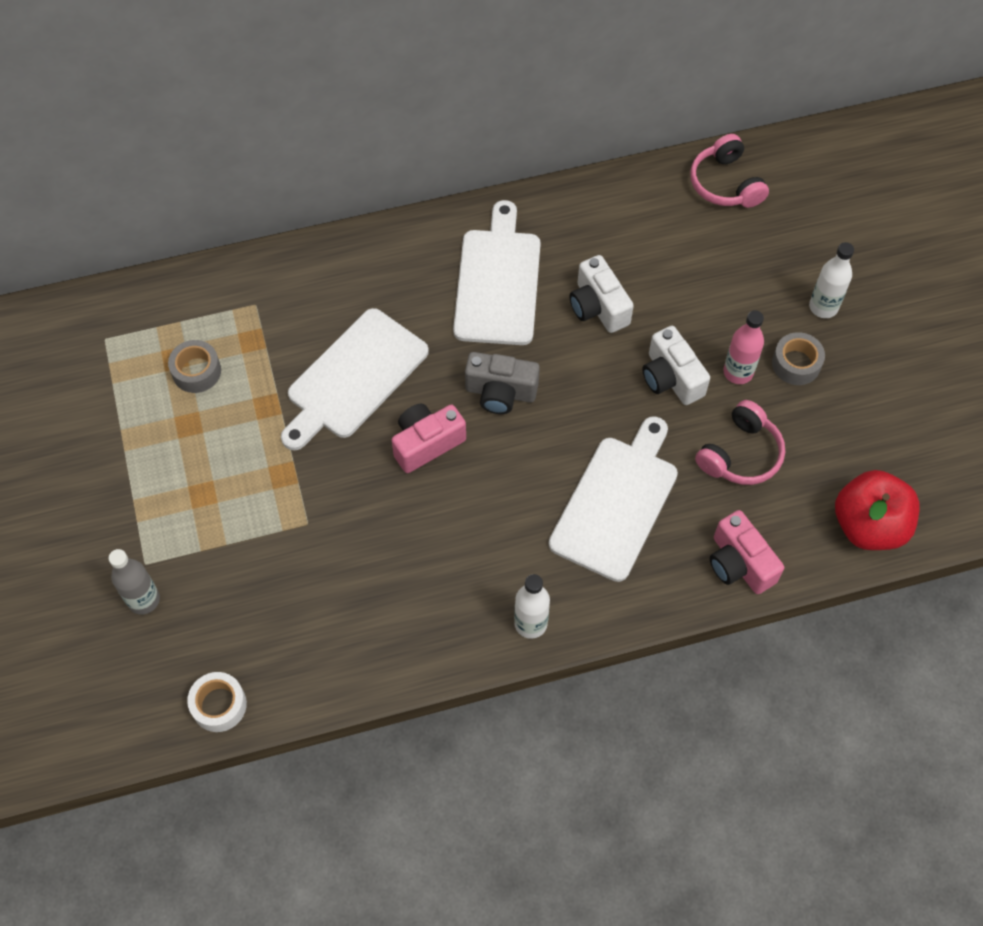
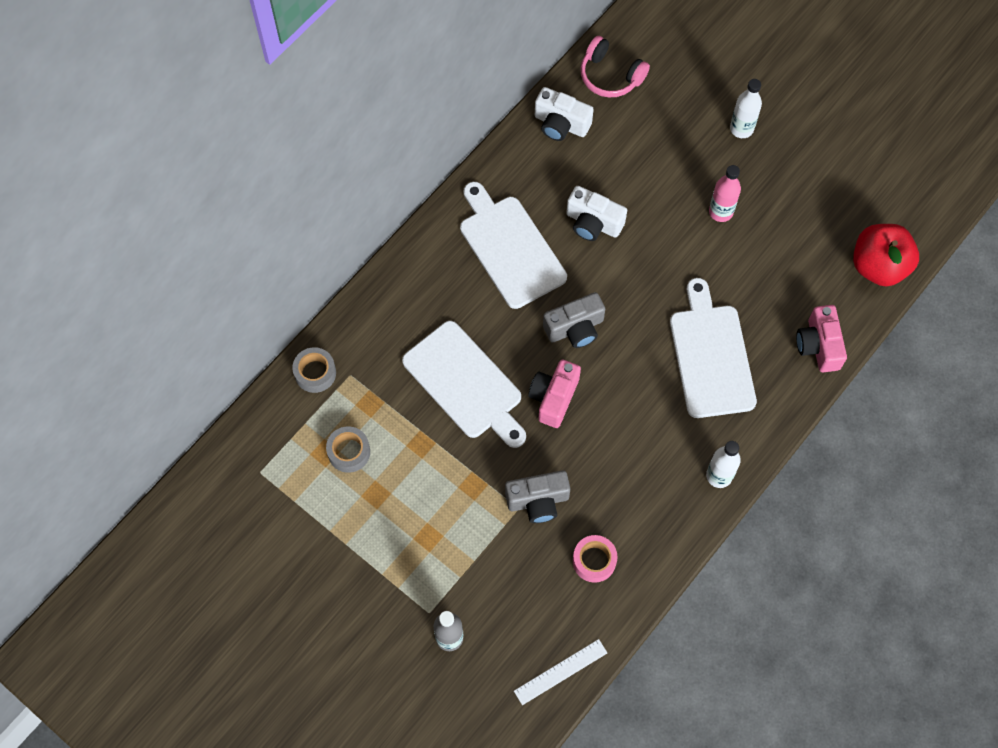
camera: 35 degrees left, 5 degrees up
white tape [187,672,247,732] -> white ruler [514,639,607,705]
white cutting board [281,308,429,450] -> white cutting board turned 45 degrees counterclockwise [402,321,526,448]
white camera [643,326,710,405] -> white camera moved to [535,87,594,141]
pink headphones [695,400,785,485] -> none
pink camera [710,510,784,594] -> pink camera turned 60 degrees clockwise [796,305,847,372]
grey tape [772,332,825,385] -> grey tape moved to [292,347,336,393]
none -> grey camera [505,470,570,523]
none -> pink tape [573,535,618,583]

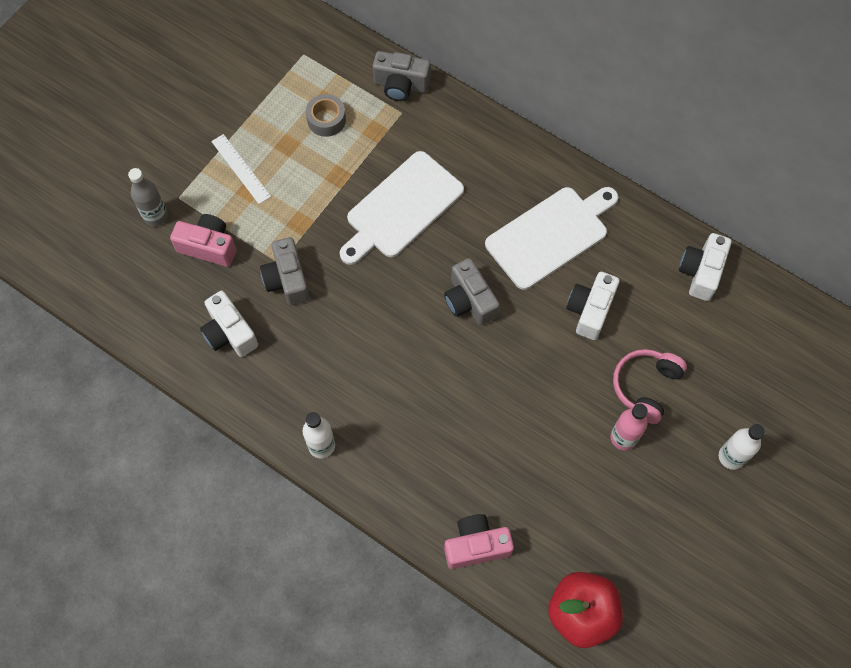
camera: 85 degrees right, 0 degrees up
grey tape [292,347,336,393] -> grey camera [373,51,431,101]
white ruler [514,639,607,705] -> white ruler moved to [211,134,271,204]
pink camera [528,359,581,428] -> pink camera moved to [170,214,237,267]
pink tape [573,535,618,583] -> white camera [200,291,258,357]
pink headphones [580,36,650,97] -> pink headphones moved to [613,349,687,424]
white cutting board [670,278,757,418] -> none

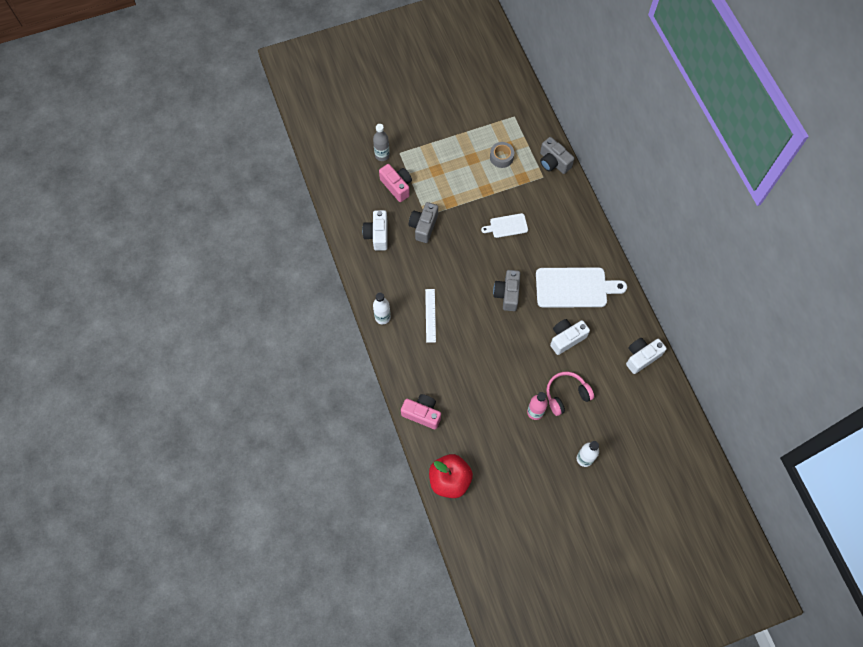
camera: 35 degrees right, 0 degrees up
white ruler [211,134,271,204] -> white ruler moved to [425,289,436,343]
white cutting board [340,151,464,265] -> white cutting board [481,213,528,238], size x0.52

